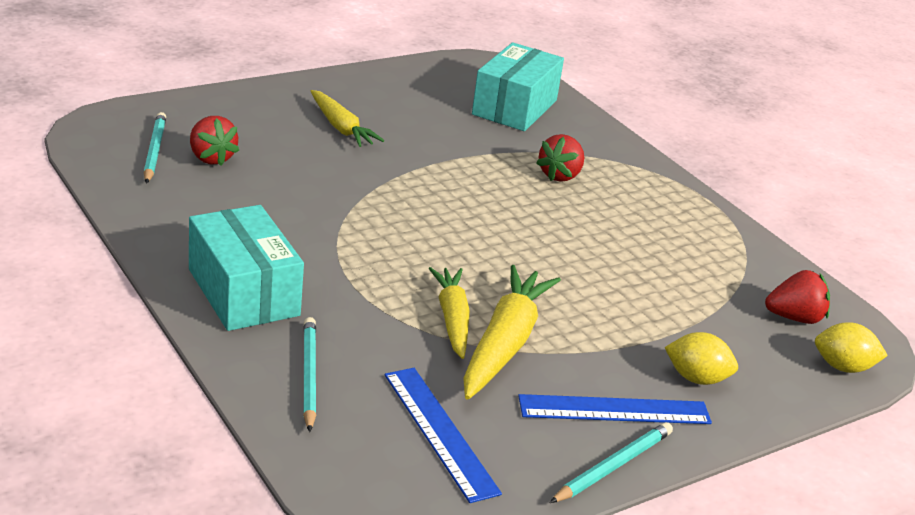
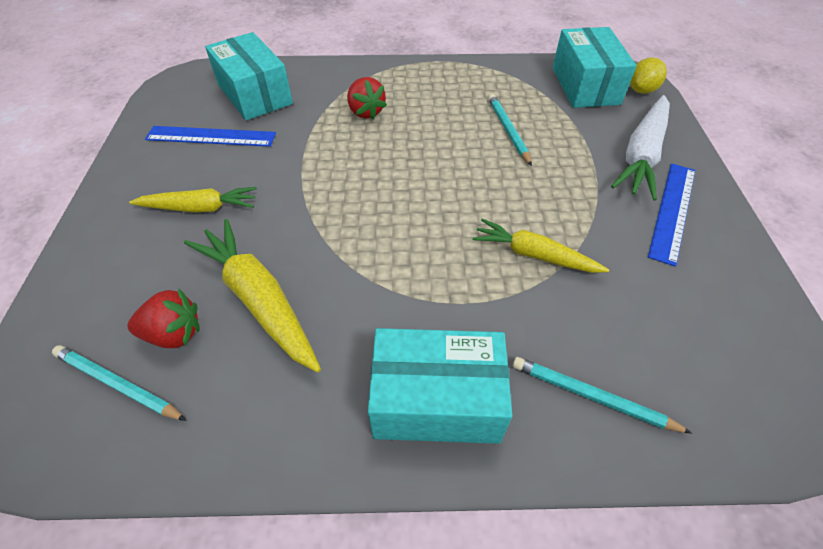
camera: 55 degrees left, 20 degrees up
blue ruler [385,368,502,503] -> blue ruler moved to [145,126,276,147]
yellow carrot [463,265,561,400] -> yellow carrot moved to [184,219,321,372]
turquoise pencil [550,422,673,503] -> turquoise pencil moved to [488,94,532,166]
yellow lemon [665,332,738,385] -> white carrot [611,95,670,201]
red strawberry [765,270,830,324] -> turquoise box [552,27,637,108]

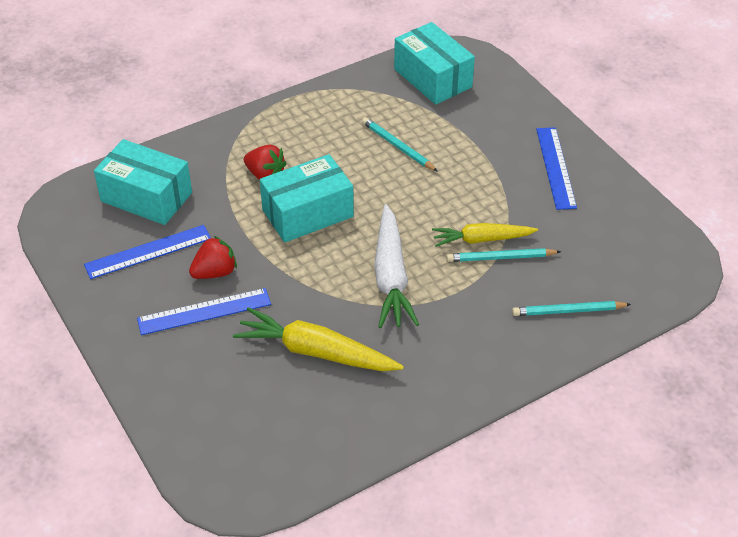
camera: 30 degrees left, 5 degrees down
turquoise pencil [52,345,187,421] -> turquoise pencil moved to [446,248,561,262]
red strawberry [127,289,200,348] -> red strawberry moved to [189,236,237,279]
yellow carrot [129,187,257,213] -> blue ruler [137,288,271,335]
turquoise box [368,328,512,444] -> turquoise box moved to [260,154,354,243]
white carrot [611,95,670,201] -> white carrot moved to [374,204,419,328]
yellow lemon [630,57,667,94] -> none

